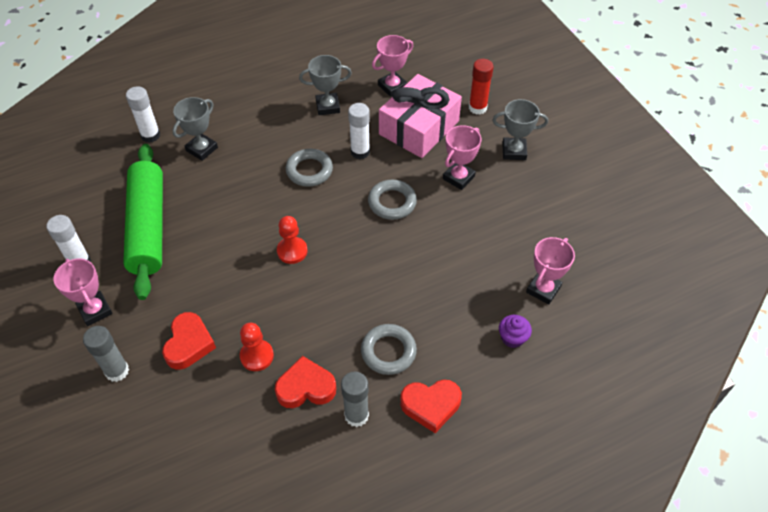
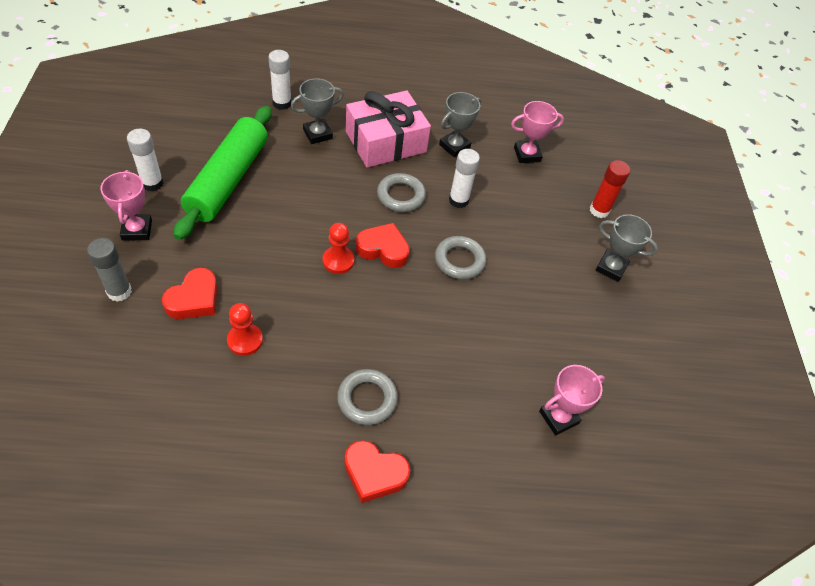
camera: 20 degrees right, 0 degrees up
red heart [275,356,336,408] -> red heart moved to [356,223,410,268]
grey trophy [299,55,352,115] -> grey trophy turned 60 degrees counterclockwise [439,92,481,157]
grey glue stick [341,372,369,427] -> none
pink gift [379,74,462,158] -> pink gift moved to [346,91,431,168]
pink trophy [443,125,481,190] -> none
purple cupcake [499,315,532,348] -> none

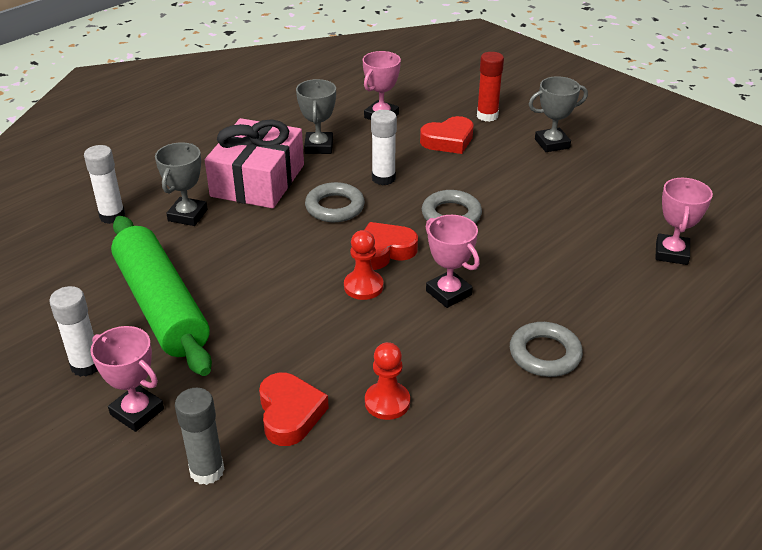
camera: 40 degrees left, 15 degrees down
red heart [344,440,410,503] -> red heart moved to [420,116,474,154]
none -> pink trophy [426,215,480,308]

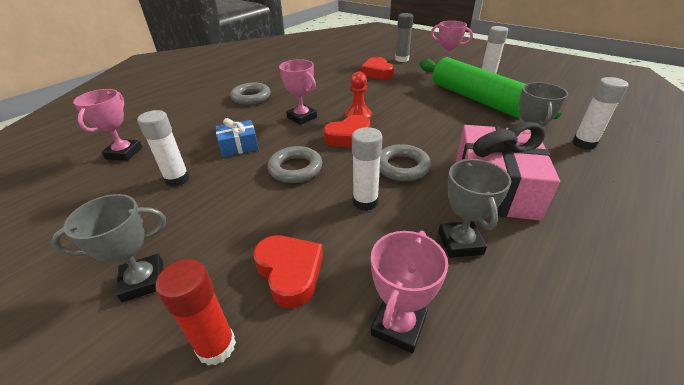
camera: 175 degrees right, 0 degrees up
red pawn [365,342,410,420] -> none
red heart [420,116,474,154] -> red heart turned 90 degrees clockwise [253,235,323,308]
none -> white glue stick [137,110,190,187]
none -> blue gift [216,118,259,157]

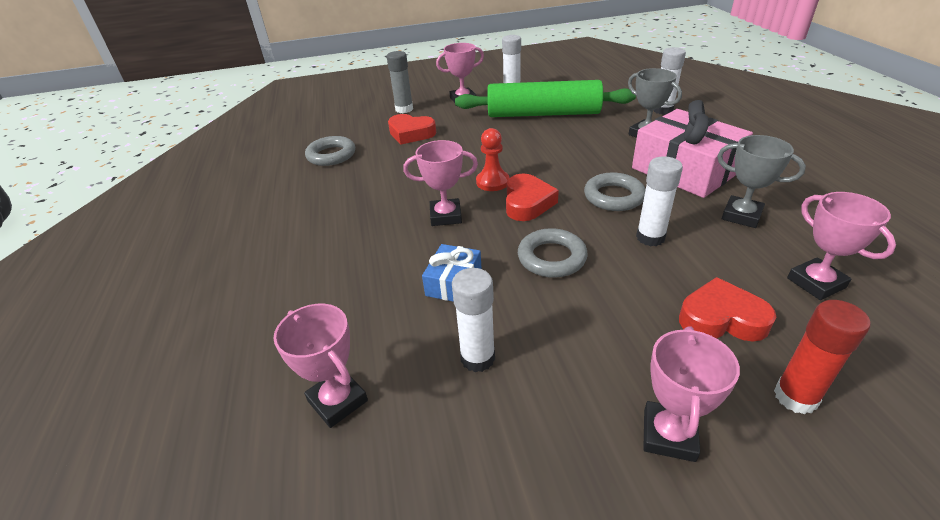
camera: 50 degrees left, 0 degrees up
grey trophy [51,194,166,302] -> pink trophy [643,326,740,462]
grey ring [230,83,271,105] -> grey ring moved to [305,136,355,166]

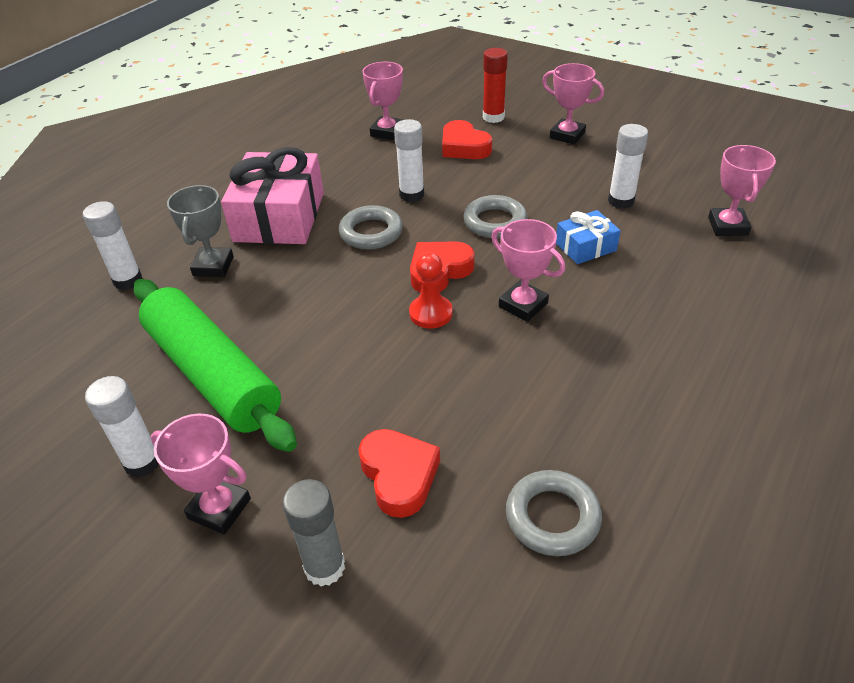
camera: 135 degrees left, 5 degrees up
pink trophy [643,326,740,462] -> pink trophy turned 60 degrees clockwise [542,63,604,145]
grey trophy [717,135,806,228] -> none

